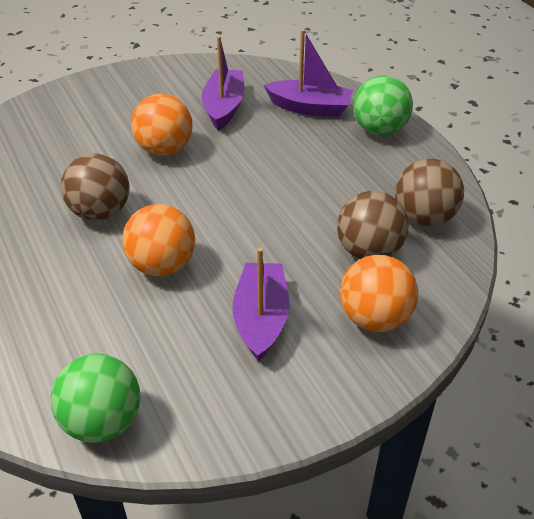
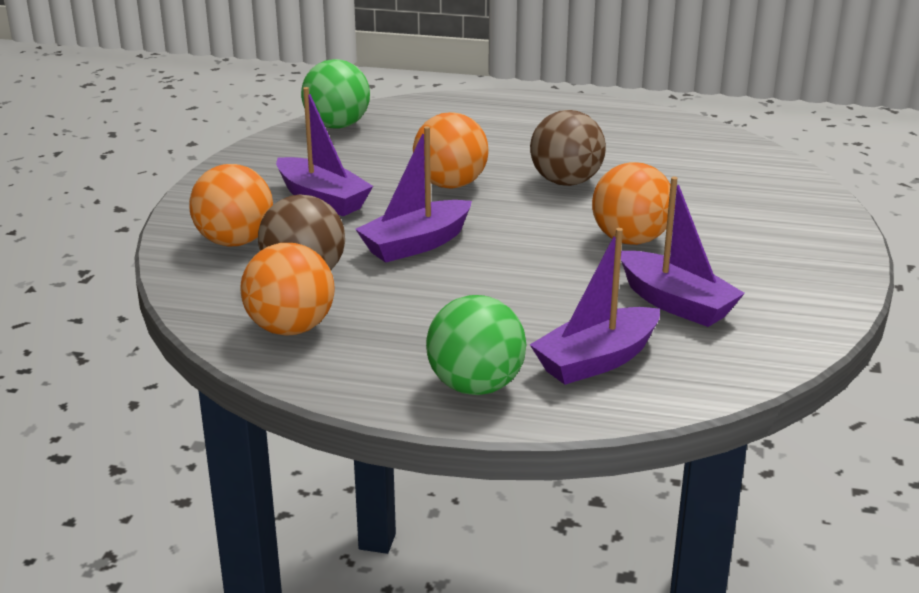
camera: 130 degrees right, 15 degrees down
brown ball [395,159,464,226] -> orange ball [240,243,335,336]
none -> purple boat [355,126,472,263]

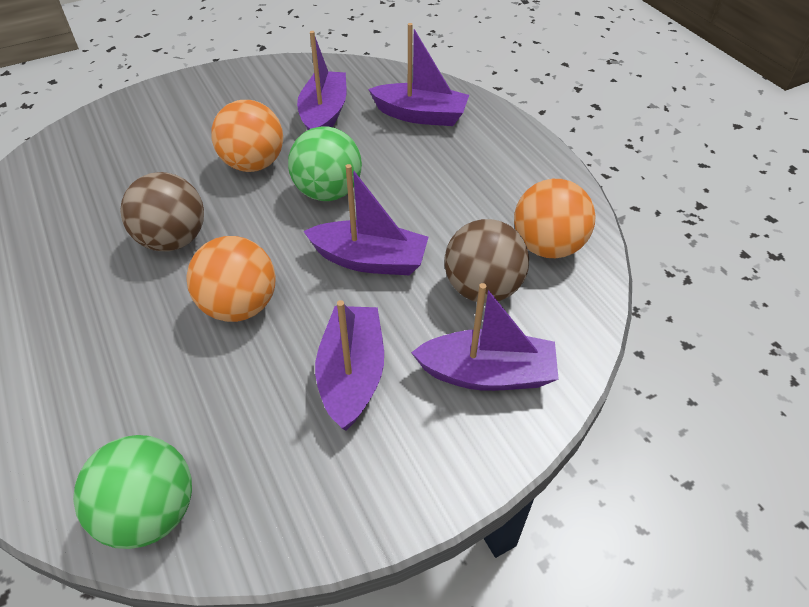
camera: 130 degrees left, 20 degrees up
orange ball [189,164,273,246] -> purple boat [411,283,559,391]
green ball [426,295,526,395] -> green ball moved to [288,126,362,201]

